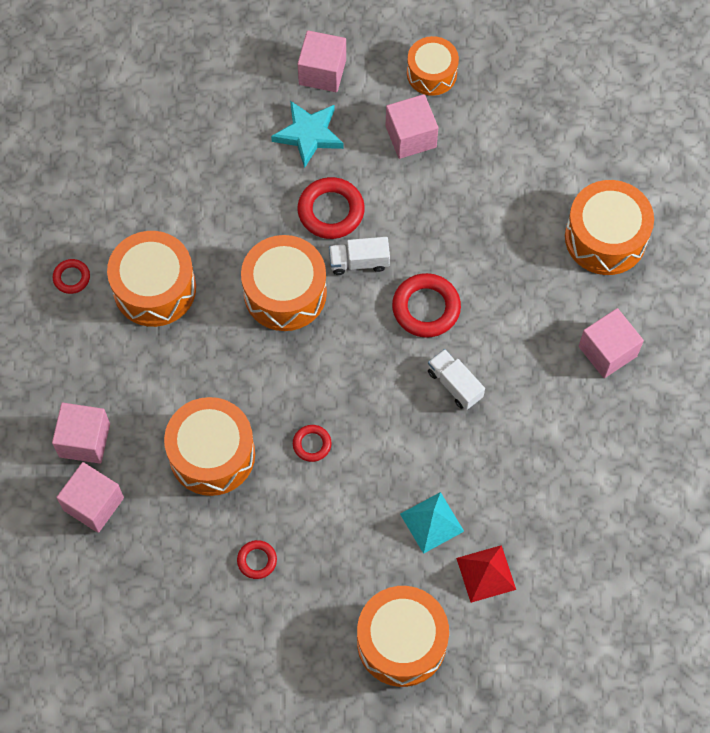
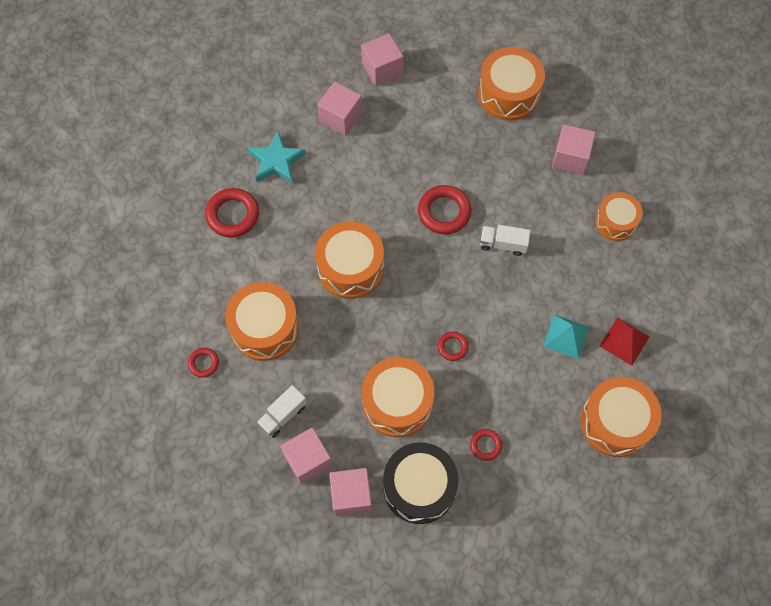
camera: 40 degrees left, 0 degrees up
pink cube [298,30,346,92] -> pink cube moved to [361,33,403,86]
red ring [298,177,365,239] -> red ring moved to [205,188,259,238]
white truck [329,237,390,275] -> white truck moved to [257,385,307,438]
orange drum [407,36,459,96] -> orange drum moved to [595,192,643,241]
none -> black drum [383,442,458,524]

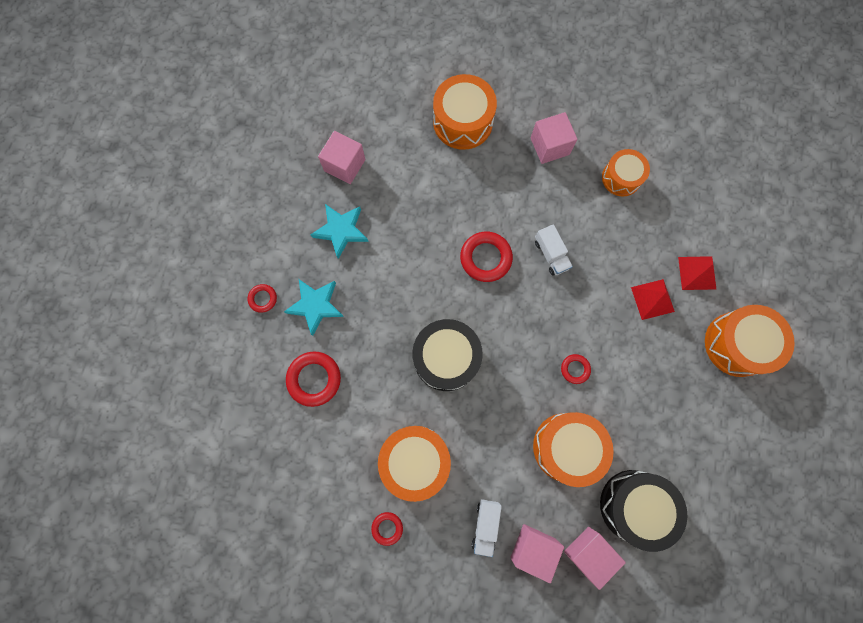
camera: 35 degrees left, 10 degrees up
orange drum [315,222,384,299] -> black drum [412,319,483,391]
pink cube [317,82,362,136] -> turquoise star [311,204,369,259]
red ring [470,429,502,461] -> red ring moved to [247,284,277,313]
white truck [480,225,531,256] -> white truck turned 90 degrees counterclockwise [535,224,573,276]
turquoise pyramid [543,315,589,359] -> red pyramid [631,279,675,320]

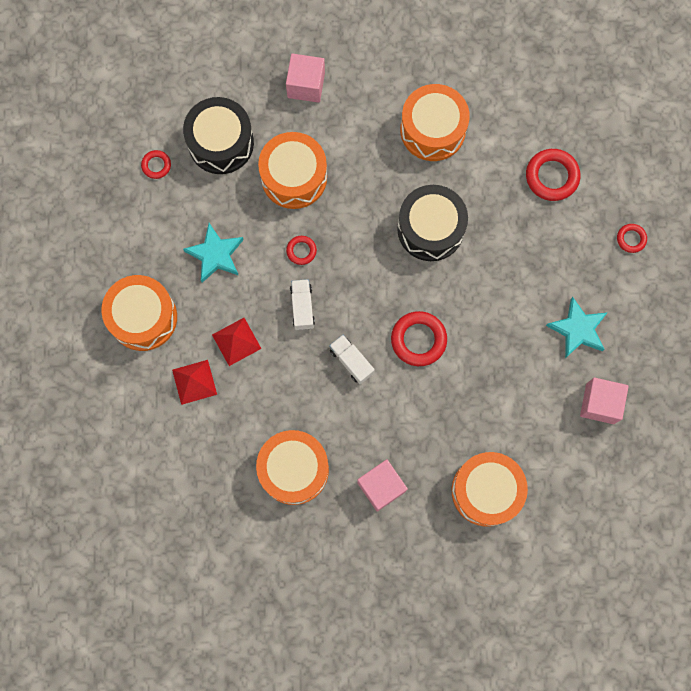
camera: 165 degrees right, 0 degrees up
turquoise star [284,279,344,336] -> turquoise star moved to [183,223,244,283]
red ring [371,512,403,546] -> red ring moved to [141,150,171,179]
white truck [472,499,502,557] -> white truck moved to [290,279,315,330]
pink cube [564,527,626,590] -> none
orange drum [602,149,650,196] -> orange drum [256,430,329,505], size x1.56

